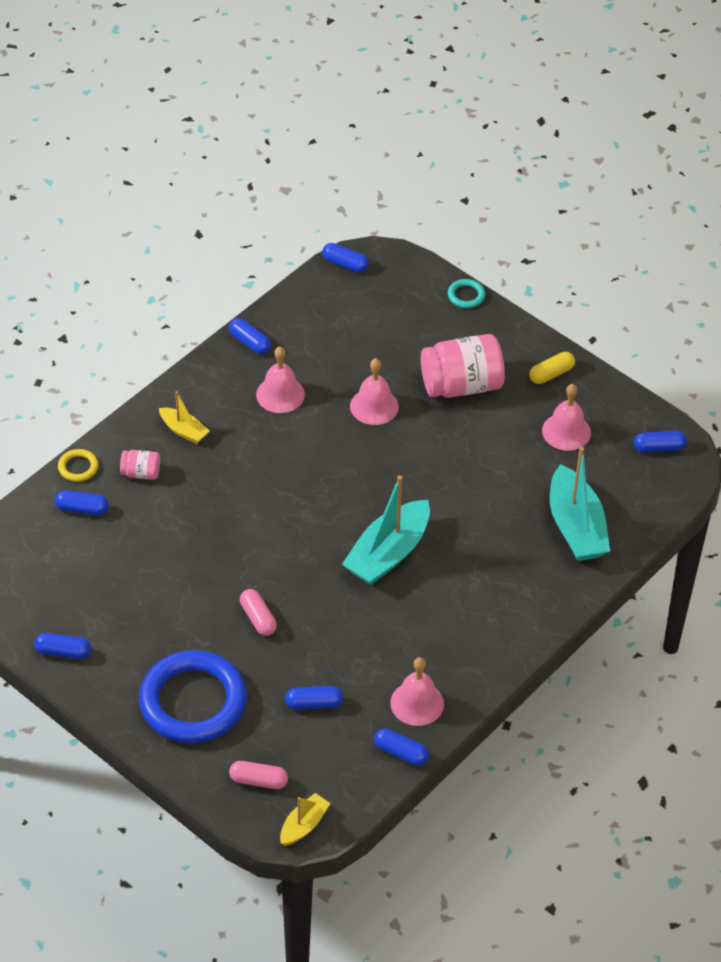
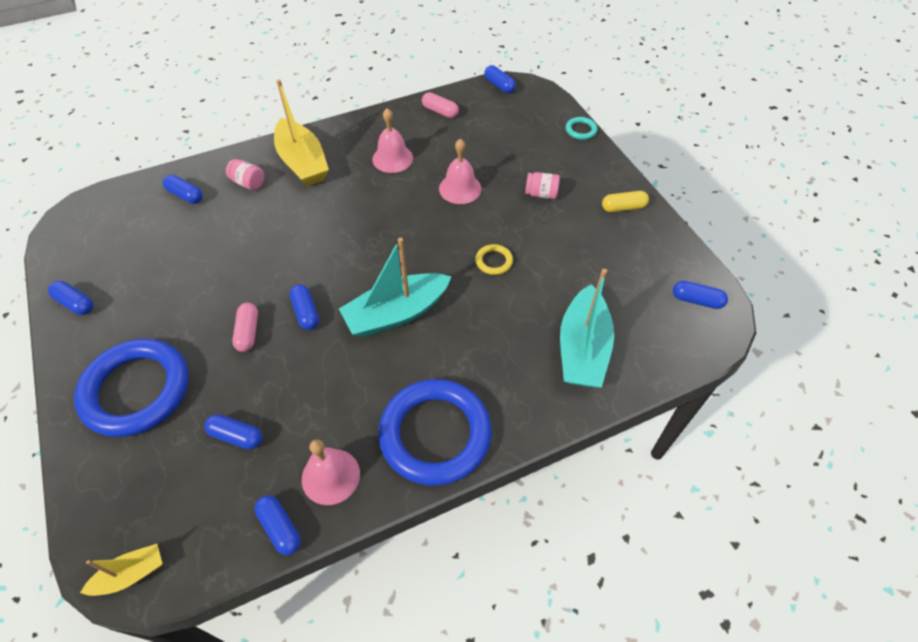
camera: 25 degrees right, 5 degrees up
yellow ring [58,449,98,482] -> yellow ring moved to [475,244,513,275]
yellow boat [159,391,209,444] -> yellow boat [274,79,329,186], size x1.93
blue capsule [229,318,271,354] -> blue capsule moved to [290,285,319,330]
pink capsule [229,761,288,789] -> pink capsule moved to [422,92,459,118]
pink jar [421,334,505,398] -> pink jar [525,172,560,199], size x0.48
pink bell [542,384,591,451] -> none
none -> blue ring [378,379,492,486]

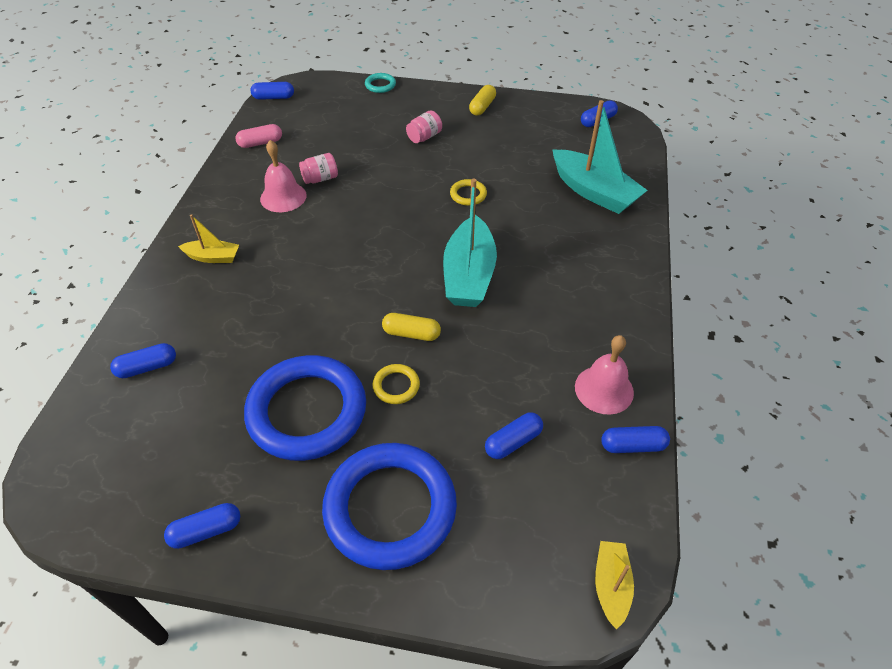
camera: 55 degrees left, 5 degrees down
pink jar [226,159,264,190] -> pink jar moved to [299,153,338,184]
pink capsule [232,303,258,352] -> yellow ring [372,364,420,404]
yellow boat [274,79,329,186] -> yellow boat [178,214,239,263], size x0.52
blue capsule [290,285,319,330] -> yellow capsule [382,313,441,341]
blue ring [378,379,492,486] -> blue ring moved to [244,355,366,461]
pink bell [439,139,481,204] -> none

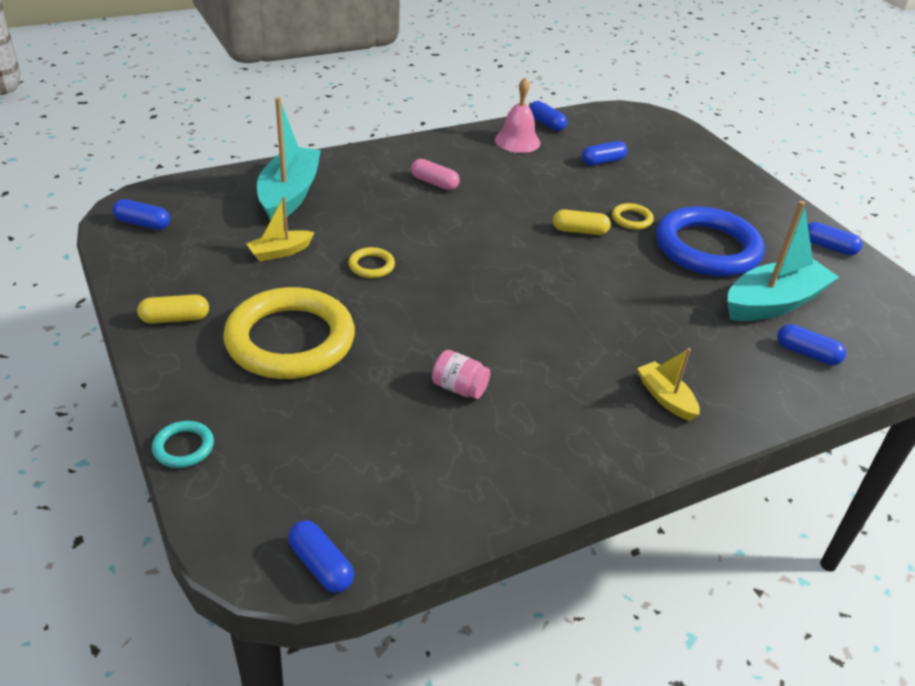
camera: 130 degrees left, 10 degrees down
pink capsule [235,124,282,148] -> pink capsule moved to [411,159,460,190]
pink bell [260,140,307,212] -> none
blue ring [322,443,457,570] -> none
yellow capsule [382,313,441,341] -> yellow capsule turned 60 degrees counterclockwise [553,210,611,235]
pink jar [406,111,442,143] -> yellow ring [223,287,355,379]
turquoise boat [443,179,497,307] -> turquoise boat moved to [727,201,839,321]
blue capsule [485,412,543,459] -> blue capsule turned 45 degrees counterclockwise [582,141,627,166]
yellow boat [595,541,634,630] -> yellow boat moved to [246,196,315,262]

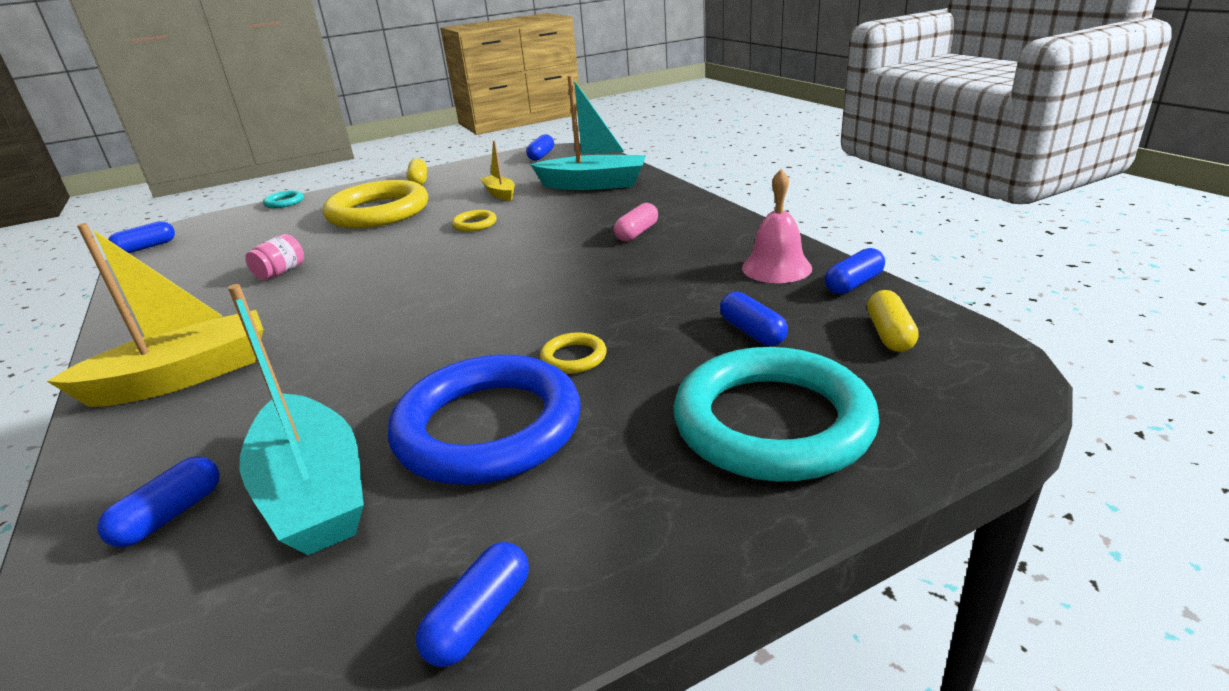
camera: 95 degrees right, 10 degrees down
yellow capsule [553,210,611,235] -> yellow capsule moved to [867,290,919,352]
yellow boat [637,348,700,421] -> yellow boat [47,223,264,407], size x1.93
none -> turquoise ring [674,347,879,482]

